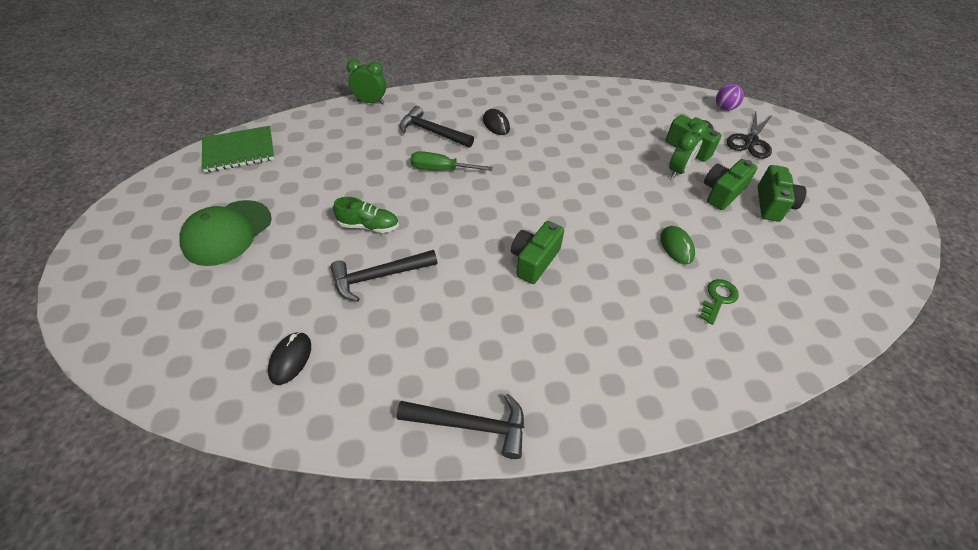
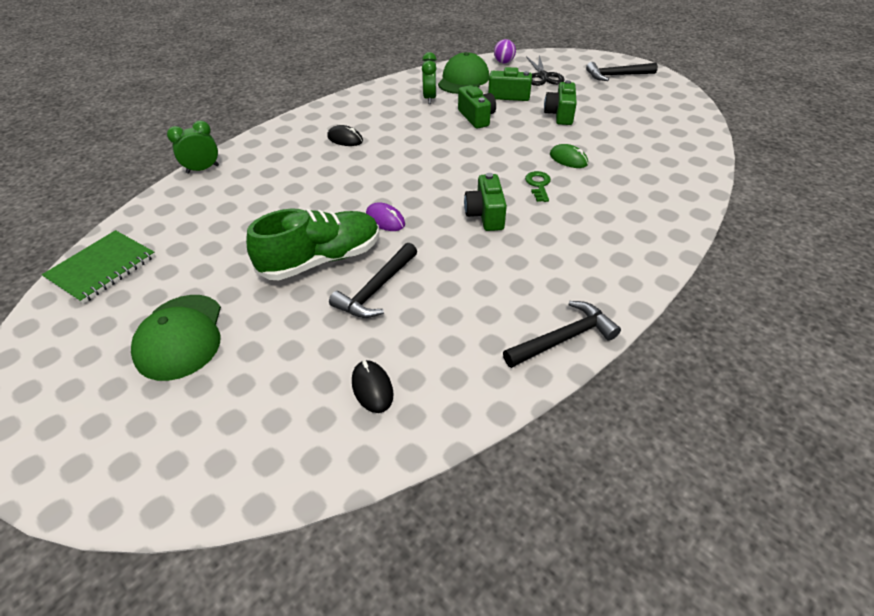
camera: 35 degrees left, 5 degrees down
green shoe [333,197,399,233] -> green shoe [246,209,379,280], size x1.88
black hammer [400,106,474,148] -> black hammer moved to [586,62,658,81]
green screwdriver [410,151,493,171] -> none
green clock [669,123,706,178] -> green clock moved to [422,52,437,104]
green key [699,279,739,325] -> green key moved to [525,171,551,202]
green camera [758,165,807,222] -> green camera moved to [458,85,496,129]
none -> purple mouse [366,203,405,231]
none -> green cap [438,52,489,94]

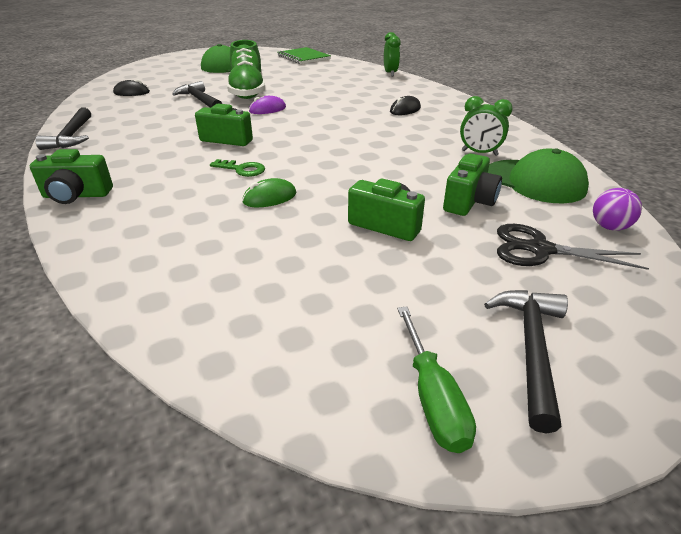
camera: 110 degrees right, 10 degrees down
green camera [458,85,496,129] -> green camera moved to [30,149,113,204]
none -> green screwdriver [397,306,476,453]

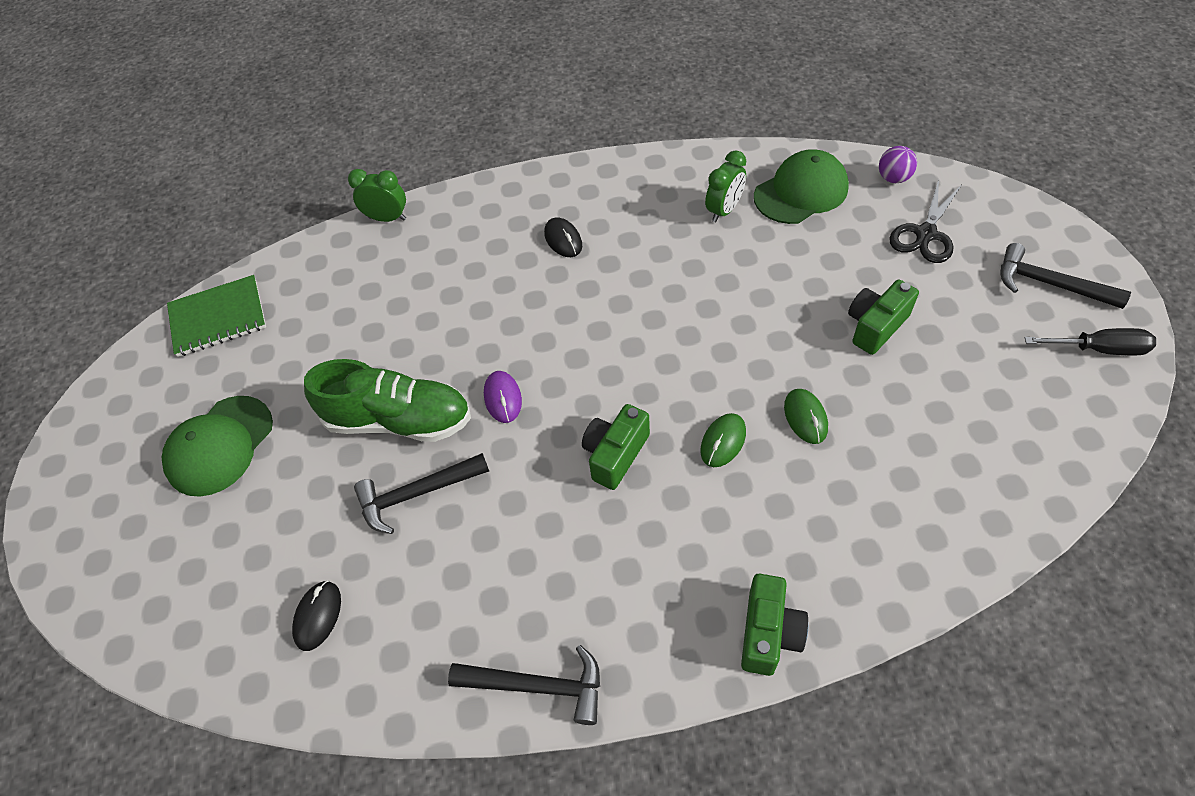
camera: 70 degrees left, 20 degrees up
green key [210,159,265,177] -> green mouse [700,413,746,467]
green screwdriver [397,306,476,453] -> black screwdriver [1024,328,1156,355]
green camera [443,153,502,216] -> none

